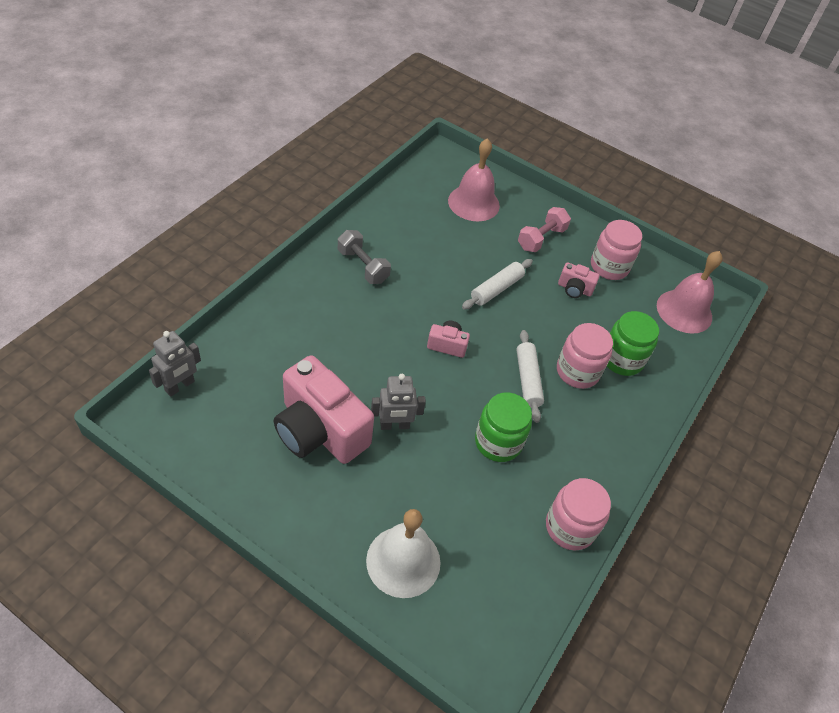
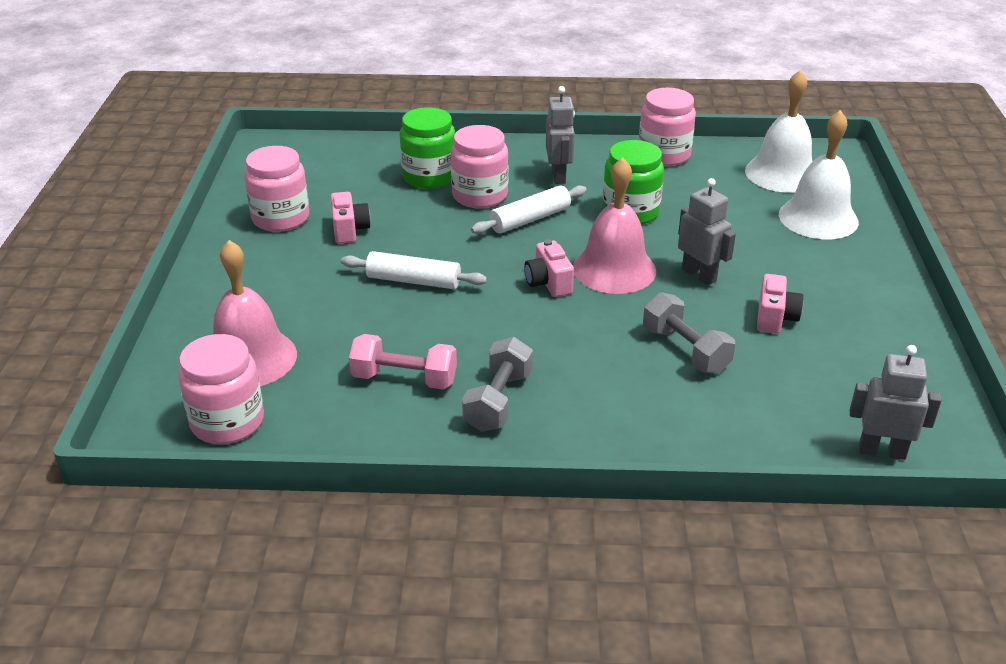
camera: 115 degrees left, 15 degrees down
pink camera [274,355,374,464] -> pink camera [757,274,803,334], size x0.45
pink dumbbell [518,207,571,252] -> pink dumbbell moved to [349,334,457,390]
pink bell [657,251,723,334] -> pink bell moved to [573,157,656,294]
none -> pink jar [178,334,264,444]
none -> grey robot [546,86,575,184]
none -> grey dumbbell [643,292,735,374]
none -> white bell [745,70,813,193]

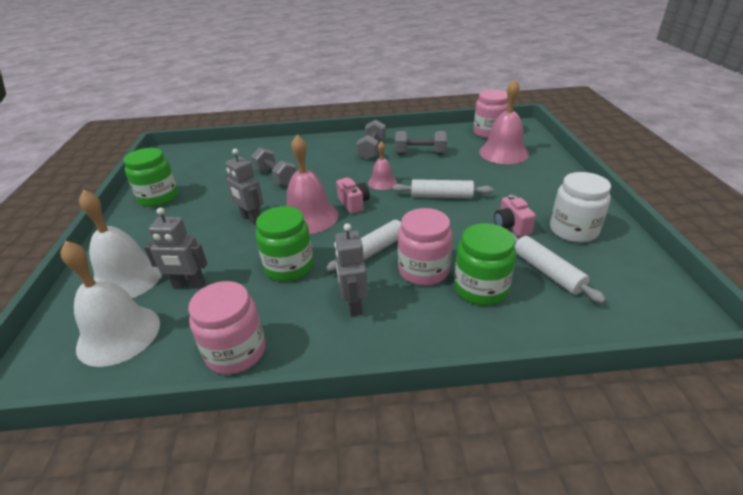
camera: 175 degrees right, 0 degrees up
pink jar [244,146,309,232] -> white jar [550,172,611,243]
pink dumbbell [349,334,457,390] -> grey dumbbell [395,131,447,153]
pink camera [757,274,803,334] -> none
grey robot [850,345,942,460] -> grey robot moved to [144,208,207,289]
none -> green jar [123,148,178,207]
none -> pink bell [368,141,397,190]
none -> white rolling pin [510,231,606,303]

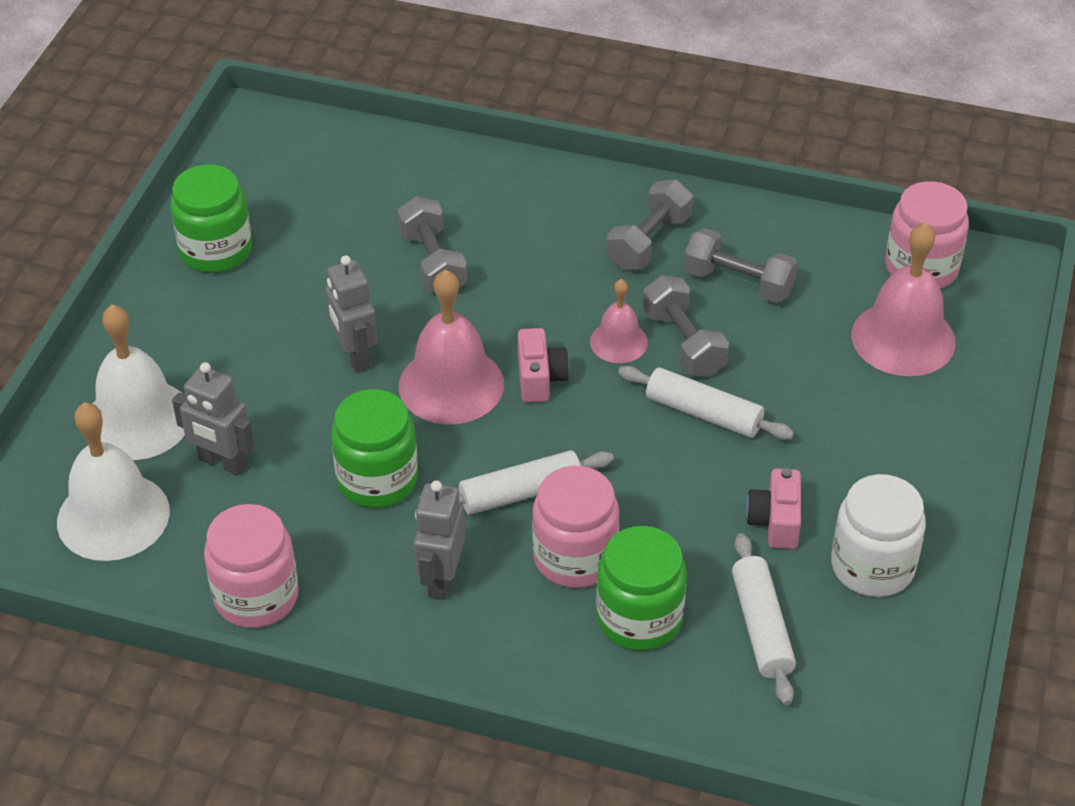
camera: 20 degrees right, 10 degrees up
none -> grey dumbbell [642,275,729,377]

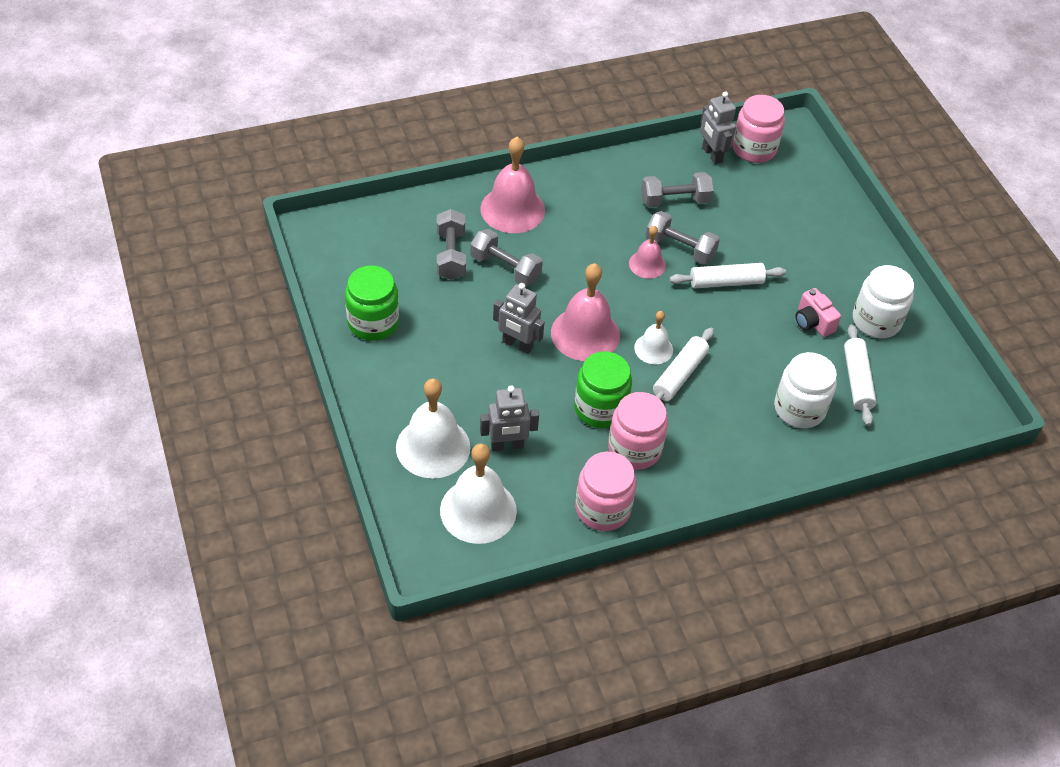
camera: 40 degrees left, 5 degrees up
grey robot [414,480,465,600] -> grey robot moved to [700,91,736,164]
pink camera [518,328,569,402] -> none
pink jar [532,466,619,588] -> pink jar moved to [608,392,668,470]
green jar [596,526,687,651] -> white jar [774,352,837,428]
grey dumbbell [606,180,693,270] -> grey dumbbell moved to [437,209,466,280]
white rolling pin [732,533,796,705] -> white rolling pin turned 45 degrees clockwise [844,324,877,426]
pink bell [851,223,956,376] -> pink bell moved to [480,137,545,233]
none -> white bell [634,311,673,364]

